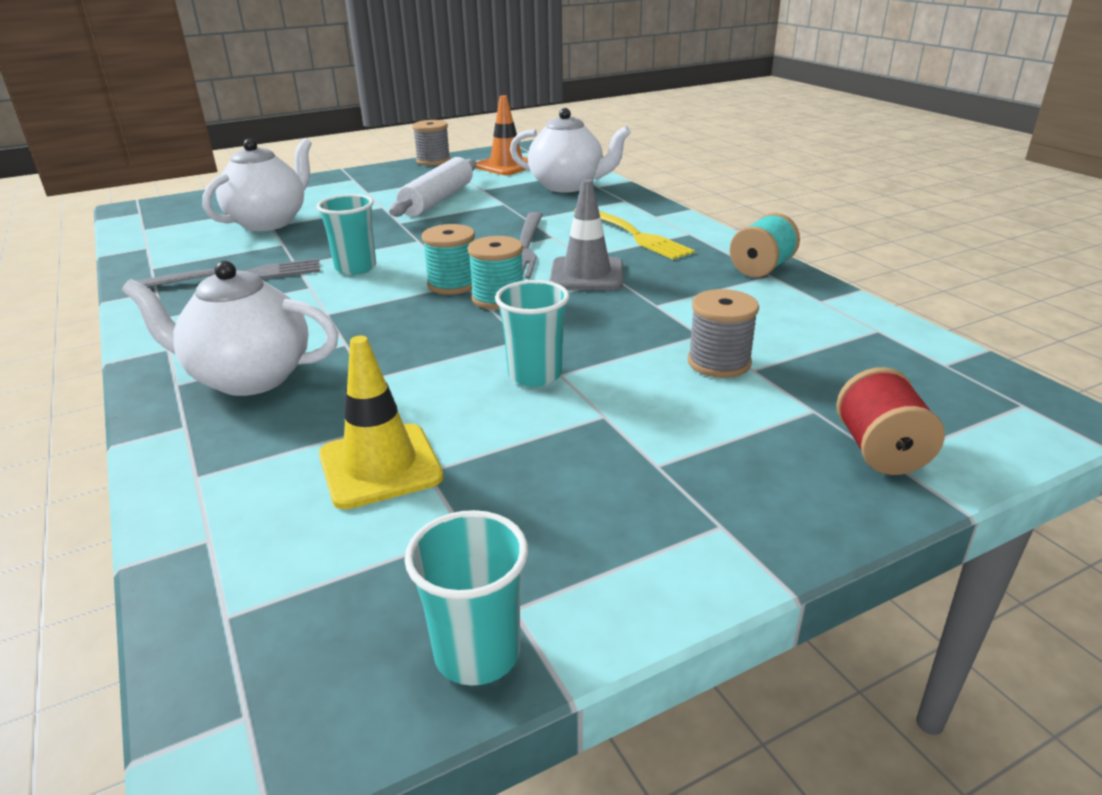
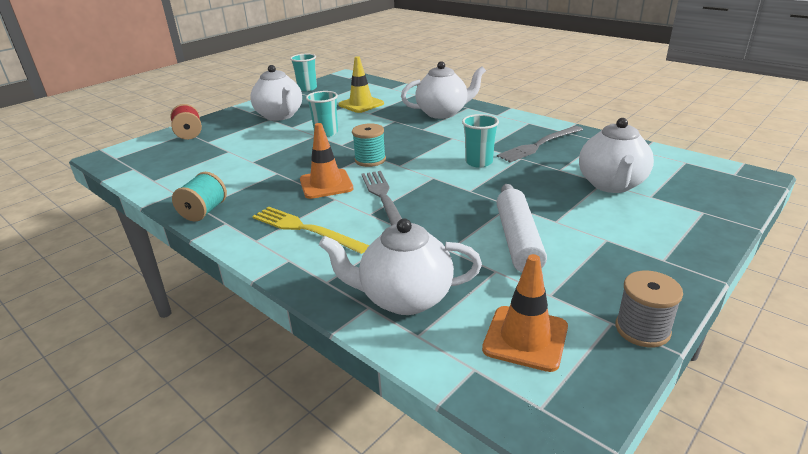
camera: 160 degrees right, 0 degrees up
turquoise spool [422,224,475,295] -> none
grey traffic cone [549,179,623,290] -> orange traffic cone [300,123,353,199]
grey spool [688,289,759,378] -> none
none -> white teapot [250,65,302,121]

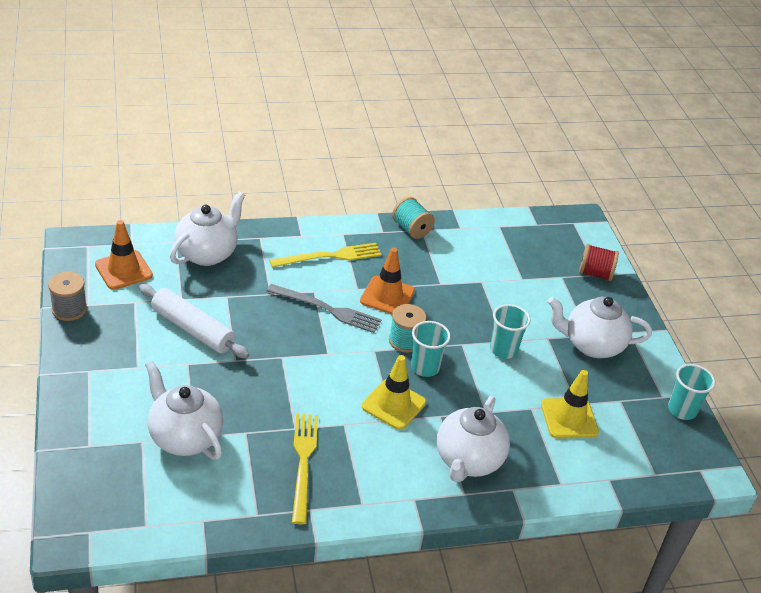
camera: 120 degrees right, 10 degrees up
turquoise cup [462,114,499,168] -> turquoise cup moved to [411,321,451,377]
grey fork [497,126,583,163] -> yellow fork [292,413,318,524]
none -> yellow traffic cone [362,355,426,430]

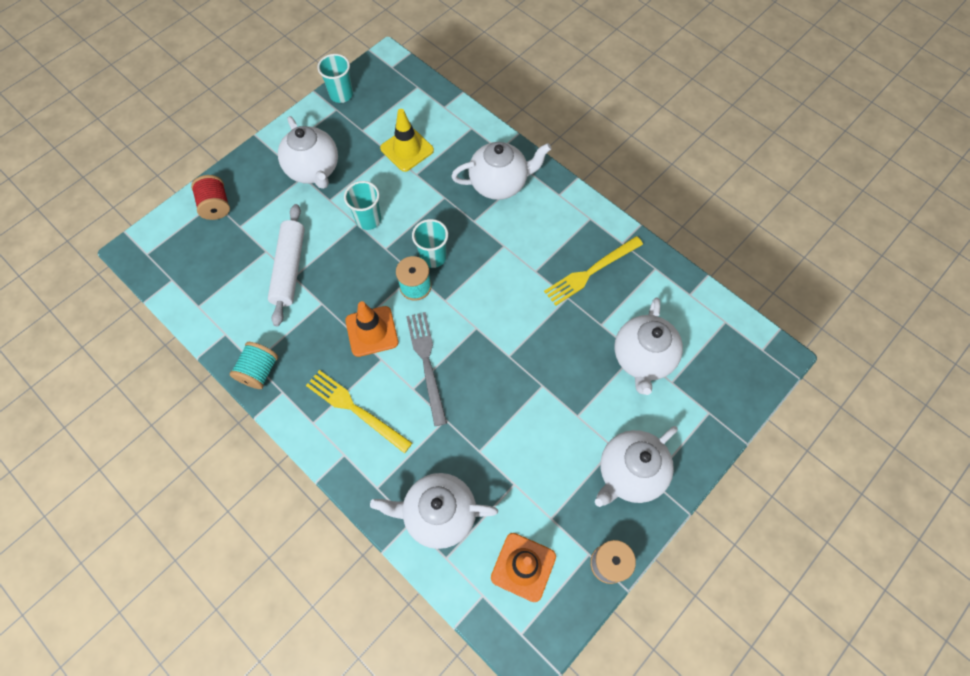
camera: 120 degrees left, 25 degrees up
white rolling pin [139,284,250,358] -> white rolling pin moved to [268,204,305,326]
yellow traffic cone [362,355,426,430] -> none
none -> white teapot [595,426,678,507]

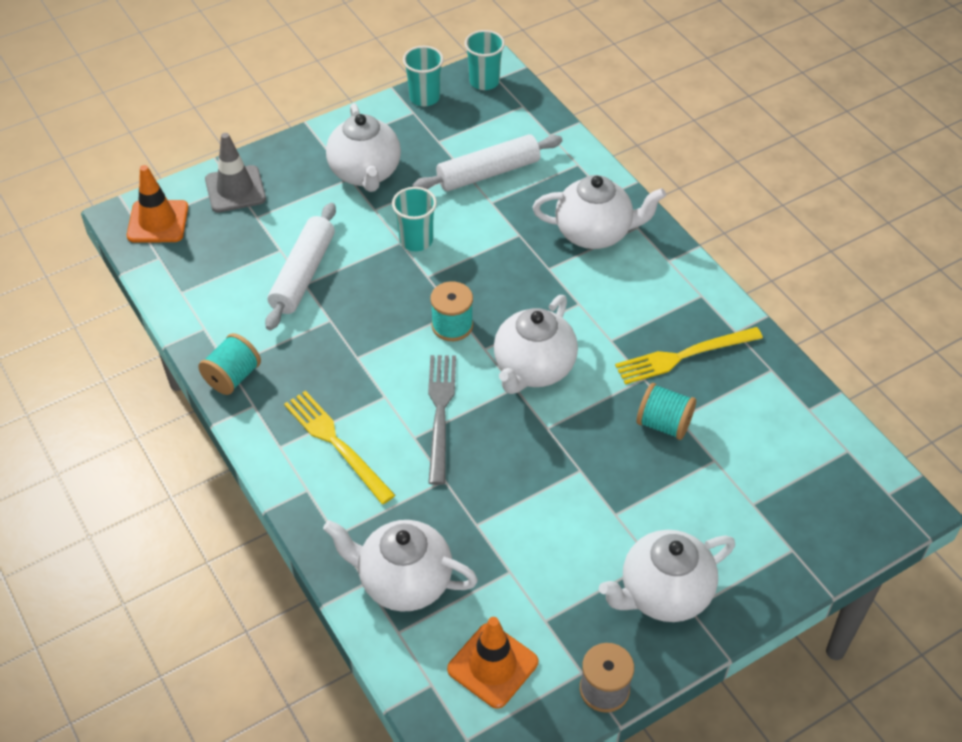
camera: 15 degrees right, 15 degrees down
red spool [191,175,230,220] -> grey traffic cone [205,133,266,213]
orange traffic cone [345,301,398,357] -> orange traffic cone moved to [127,165,188,242]
yellow traffic cone [380,109,434,172] -> white rolling pin [413,134,562,191]
turquoise cup [412,219,448,268] -> turquoise cup moved to [464,30,505,90]
white teapot [614,297,683,395] -> white teapot moved to [494,295,578,394]
none -> turquoise spool [637,383,696,440]

